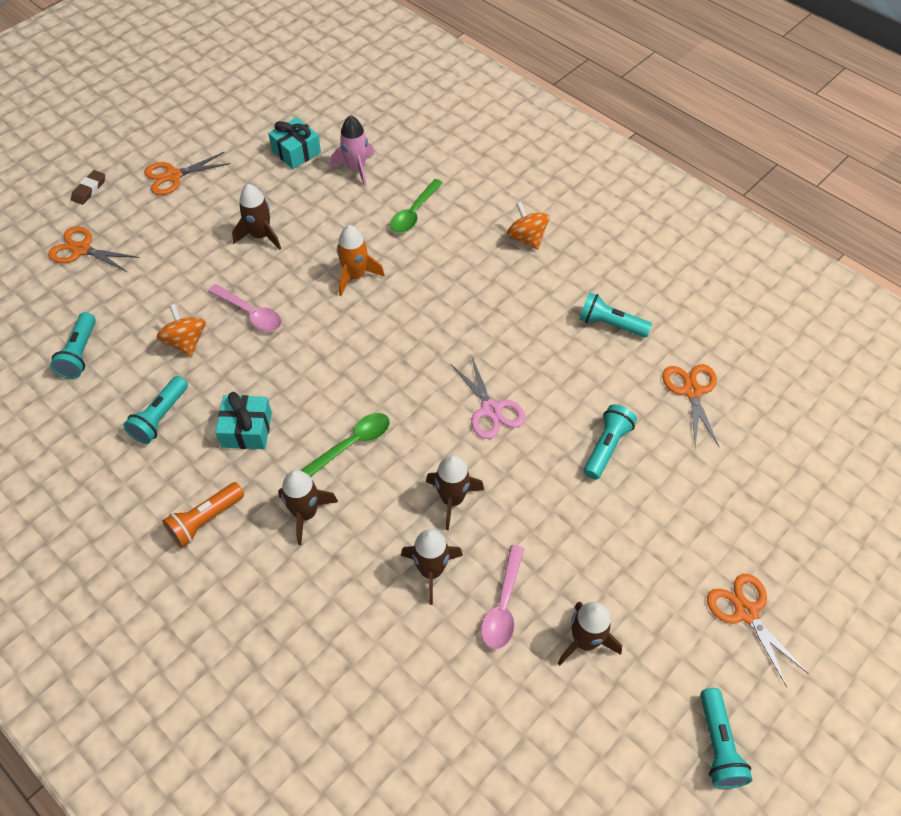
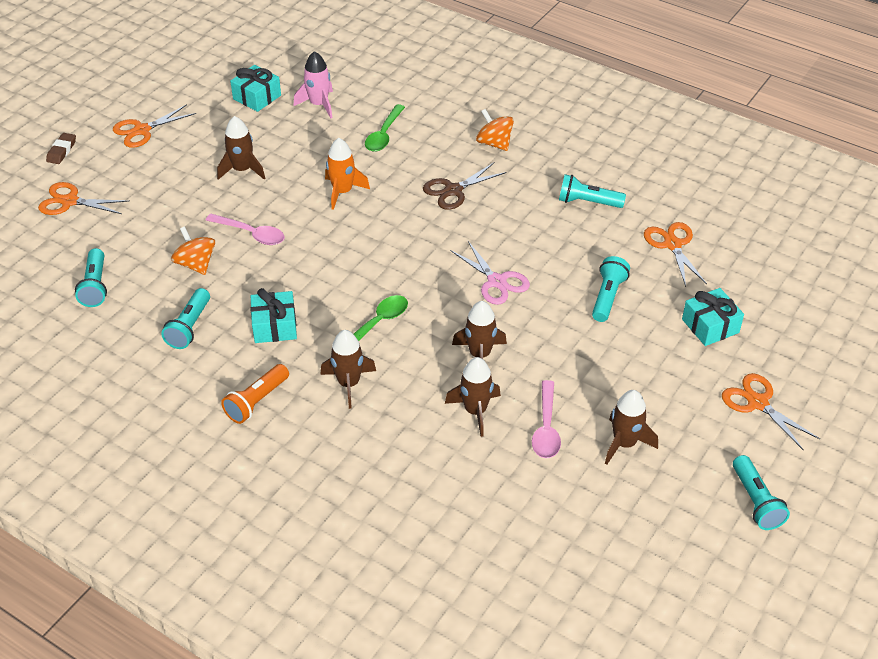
camera: 10 degrees left, 10 degrees down
none -> brown scissors [423,163,507,210]
none -> turquoise gift [682,288,744,346]

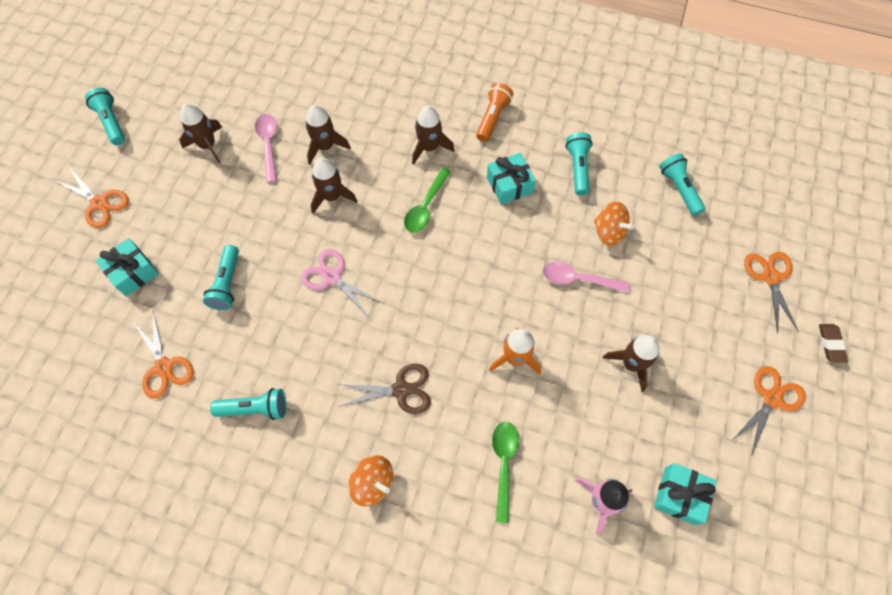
camera: 165 degrees right, 20 degrees up
orange scissors [38,182,129,215] -> orange scissors turned 90 degrees counterclockwise [744,252,799,333]
brown scissors [423,163,507,210] -> brown scissors turned 45 degrees clockwise [338,364,431,414]

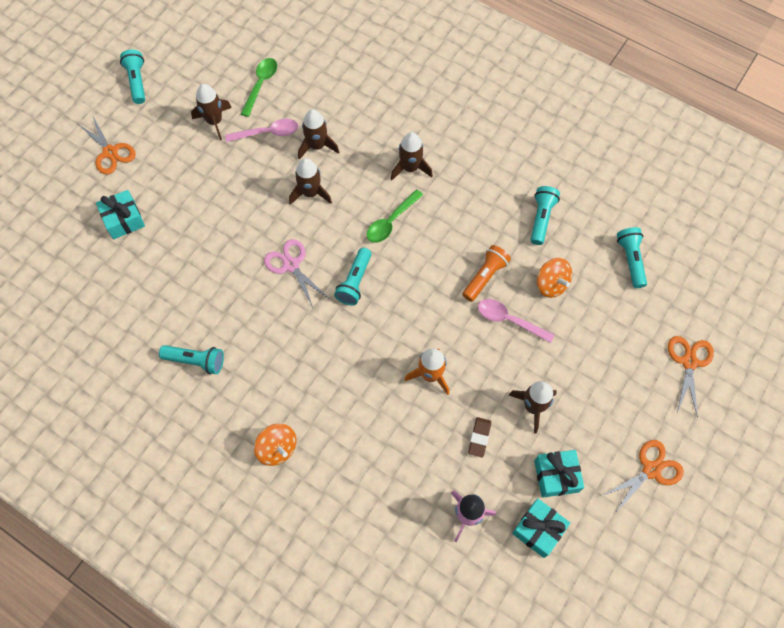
camera: 15 degrees right, 0 degrees up
orange scissors [132,312,194,399] -> none
turquoise flashlight [203,245,239,310] -> turquoise flashlight moved to [334,248,372,305]
pink spoon [255,114,277,183] -> pink spoon turned 75 degrees clockwise [225,119,298,142]
brown scissors [338,364,431,414] -> none
orange flashlight [476,83,513,142] -> orange flashlight moved to [462,245,511,302]
turquoise gift [487,153,536,205] -> turquoise gift moved to [534,450,584,498]
green spoon [492,422,519,523] -> green spoon moved to [241,58,277,117]
brown eraser [819,324,848,363] -> brown eraser moved to [468,417,491,458]

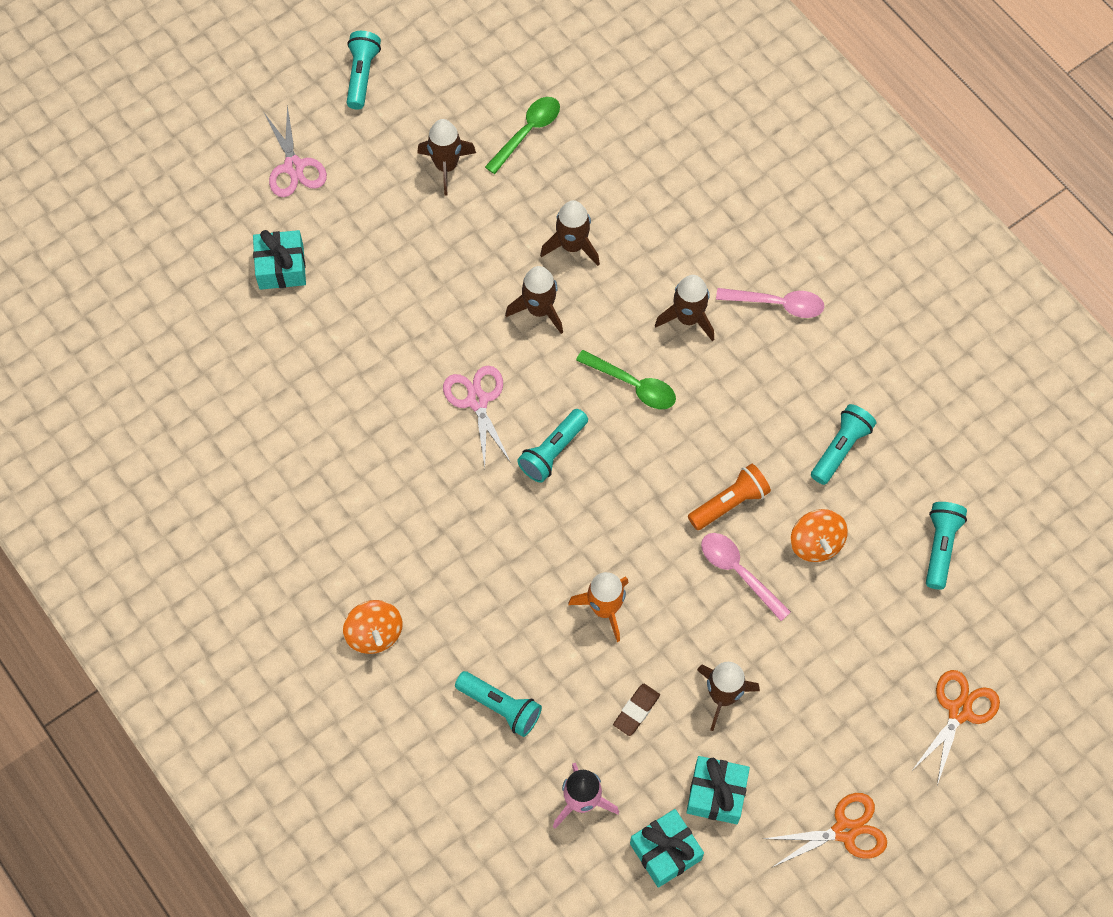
camera: 20 degrees right, 0 degrees up
orange scissors [78,116,136,175] -> pink scissors [264,105,327,197]
turquoise flashlight [159,345,224,374] -> turquoise flashlight moved to [455,671,542,737]
pink spoon [225,119,298,142] -> pink spoon moved to [716,288,825,318]
green spoon [367,189,423,243] -> green spoon turned 120 degrees counterclockwise [576,350,676,410]

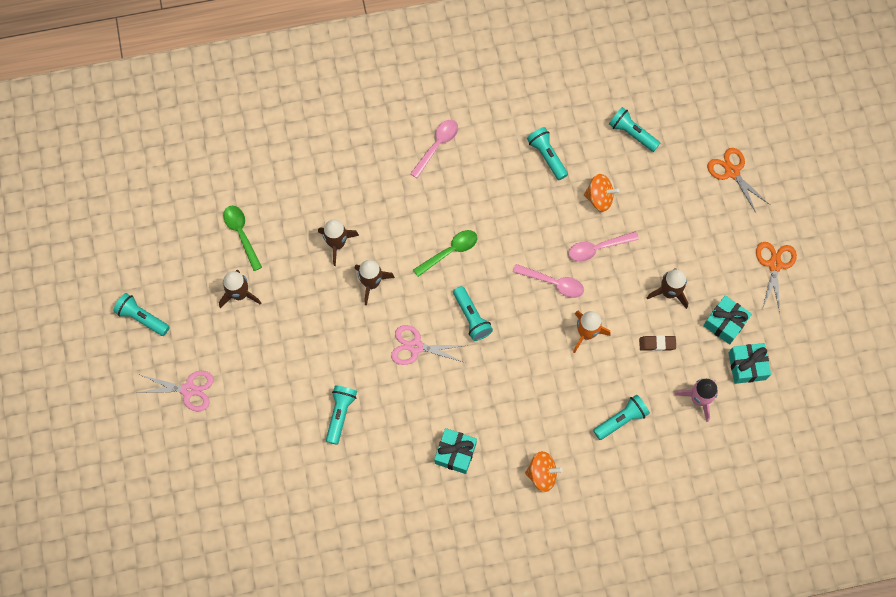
camera: 65 degrees left, 5 degrees up
turquoise gift [253,230,306,290] -> turquoise gift moved to [434,428,477,474]
brown eraser [613,684,660,736] -> brown eraser turned 60 degrees counterclockwise [639,335,676,351]
brown rocket [655,275,714,341] -> none
orange flashlight [688,464,771,530] -> none
none -> turquoise flashlight [326,385,357,445]
none -> pink spoon [513,264,584,298]

